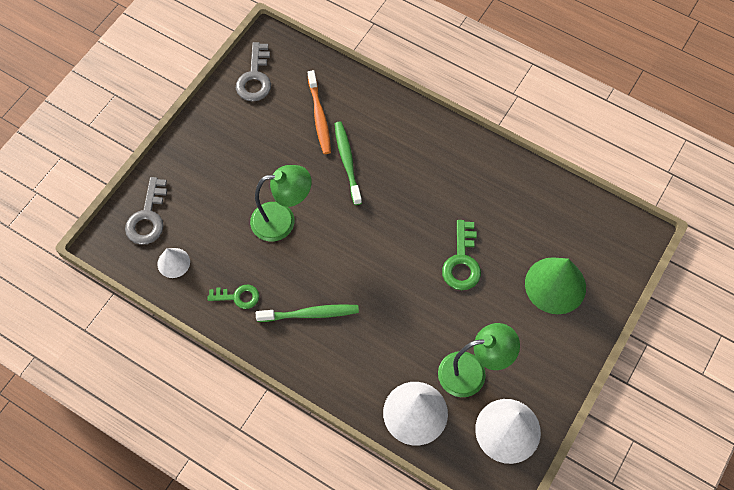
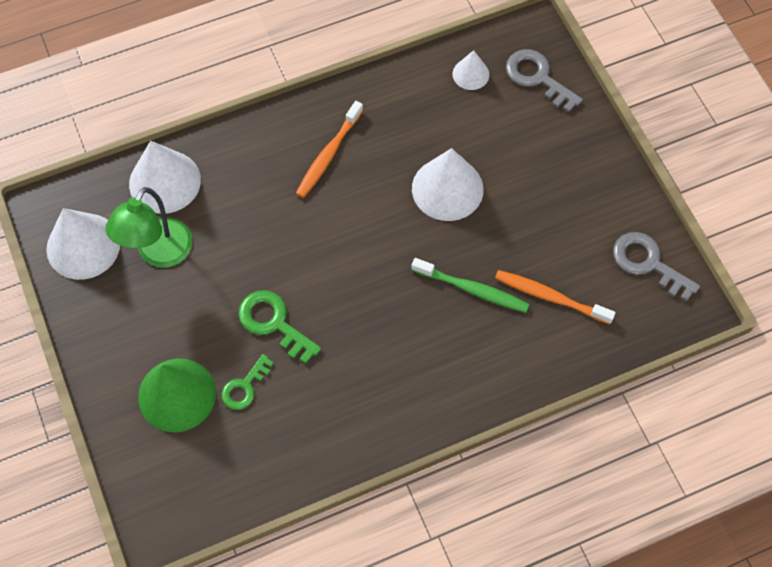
camera: 125 degrees right, 0 degrees up
green key [208,285,259,309] -> green key moved to [221,354,274,410]
green lamp [250,165,312,242] -> white cone [412,148,484,221]
green toothbrush [256,304,359,322] -> orange toothbrush [296,101,363,198]

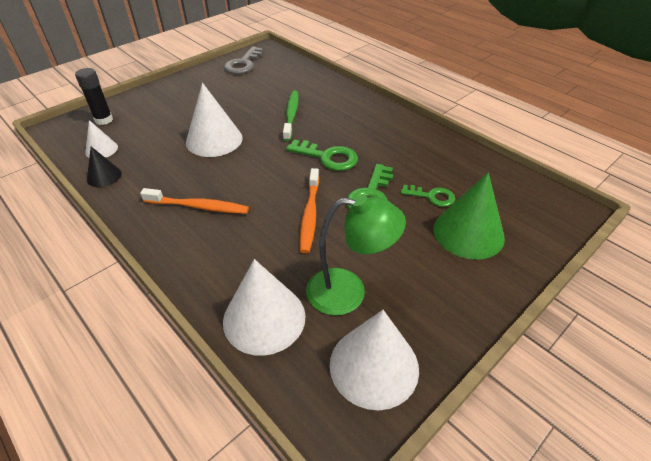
camera: 110 degrees left, 20 degrees down
orange toothbrush [495,270,616,324] -> orange toothbrush moved to [300,168,319,253]
grey key [506,49,583,113] -> black glue stick [75,68,113,125]
none -> black cone [87,147,122,187]
none -> green key [286,140,358,171]

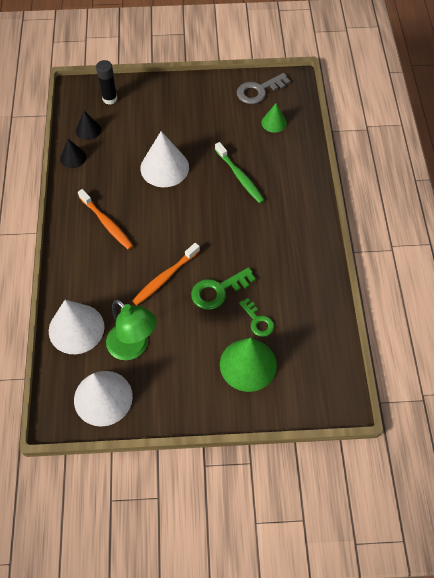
camera: 40 degrees right, 15 degrees up
white cone [85,120,118,158] -> black cone [76,111,101,140]
green toothbrush [283,91,299,141] -> green toothbrush turned 105 degrees clockwise [215,142,265,204]
green key [286,140,358,171] -> none
none -> green cone [261,103,287,133]

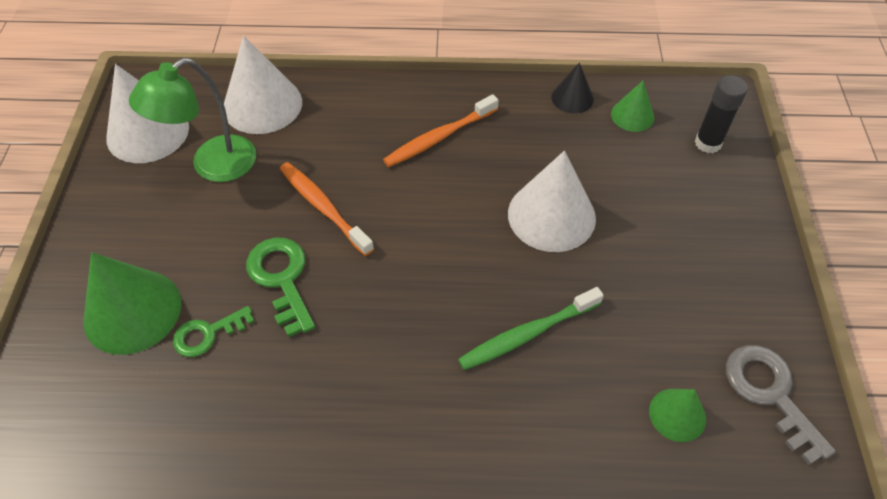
camera: 95 degrees right, 5 degrees down
black cone [76,111,101,140] -> green cone [611,81,654,132]

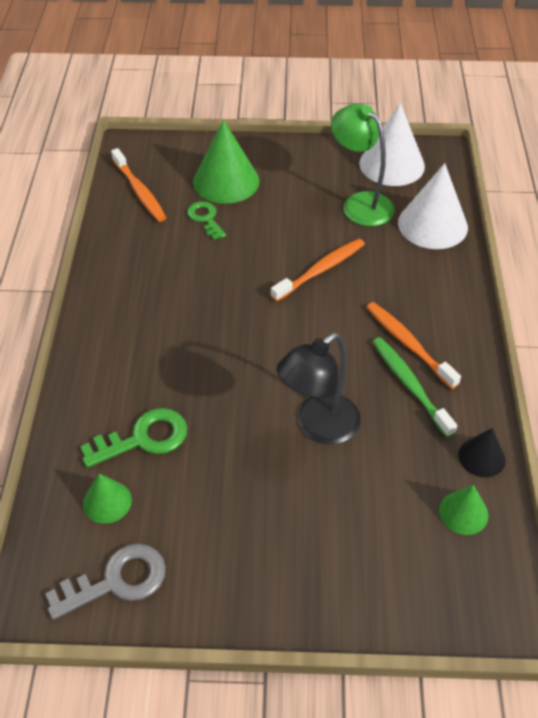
camera: 90 degrees right, 5 degrees down
green key [246,238,315,337] -> green key moved to [80,408,187,468]
green toothbrush [458,287,604,370] -> green toothbrush moved to [373,337,457,437]
white cone [508,151,596,252] -> black lamp [277,333,361,444]
black glue stick [695,75,748,153] -> none
none -> orange toothbrush [111,148,166,222]

